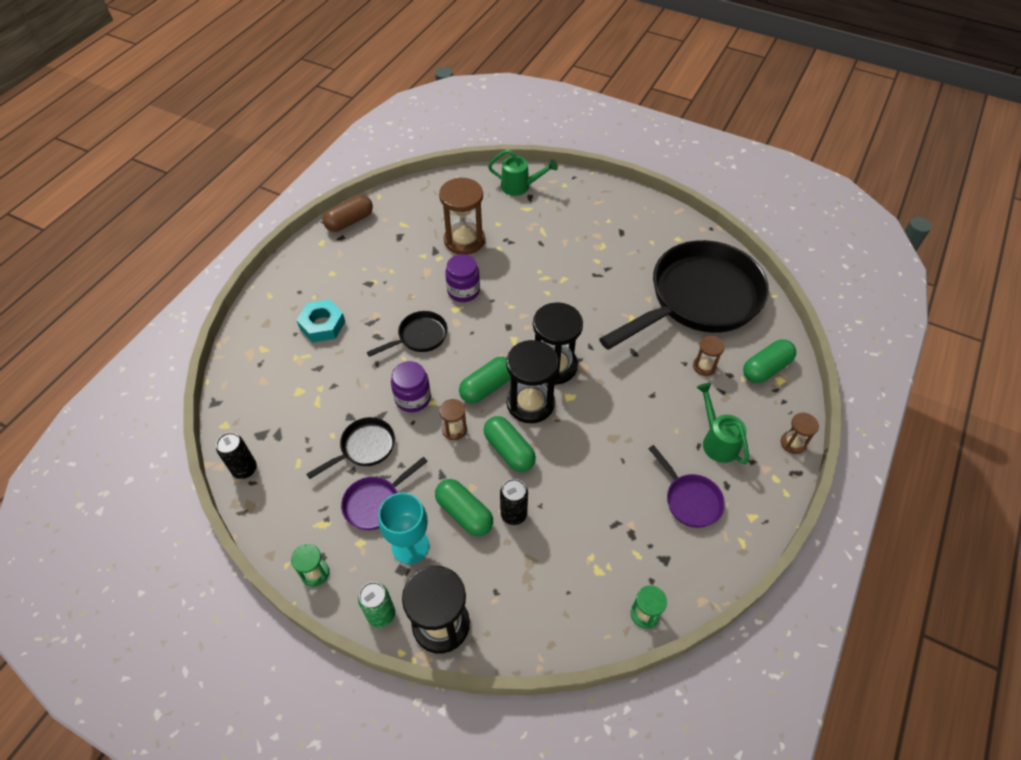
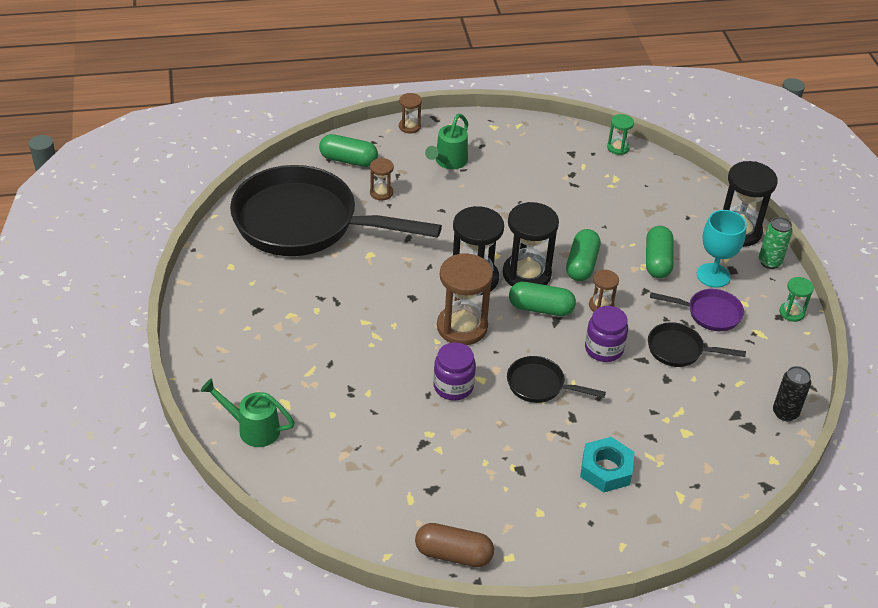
camera: 130 degrees left, 10 degrees down
brown hourglass [439,177,485,255] -> brown hourglass moved to [437,253,493,345]
green watering can [488,149,558,196] -> green watering can turned 45 degrees counterclockwise [201,379,295,447]
black can [500,479,528,525] -> none
purple pan [648,445,725,528] -> none

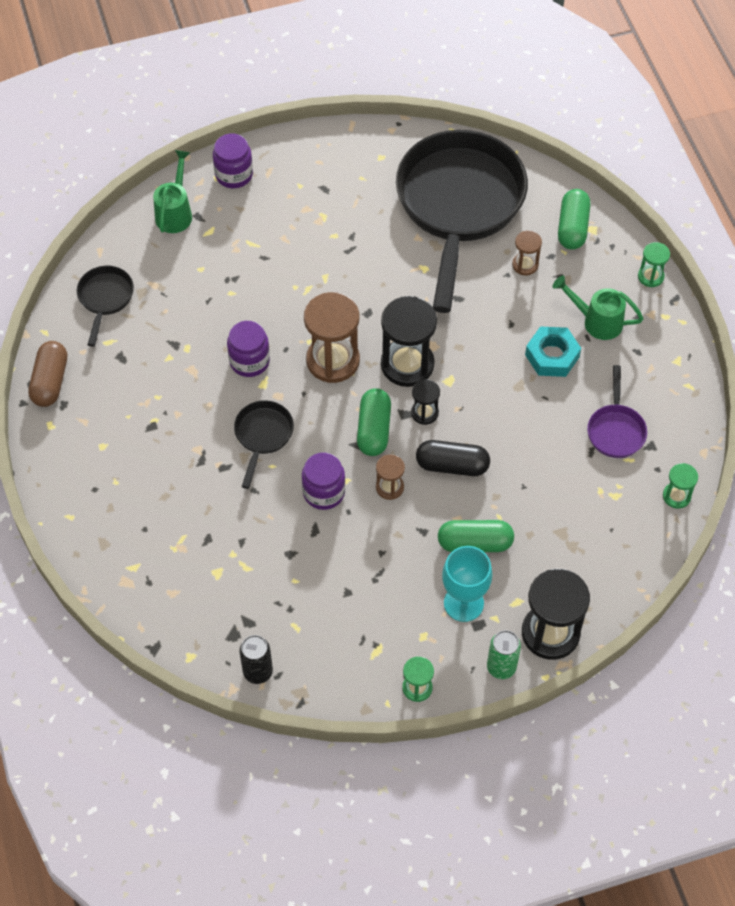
camera: 85 degrees right, 15 degrees up
brown hourglass [399,93,422,133] -> green hourglass [638,242,670,287]
black hourglass [503,202,559,286] -> black hourglass [411,379,440,425], size x0.51
green capsule [566,229,600,281] -> black capsule [416,440,490,476]
turquoise nut [580,437,635,493] -> turquoise nut moved to [525,326,581,377]
black pan [648,322,746,367] -> black pan moved to [77,266,134,347]
purple pan [650,289,744,331] -> purple pan moved to [587,365,647,458]
none -> purple jar [213,133,253,188]

